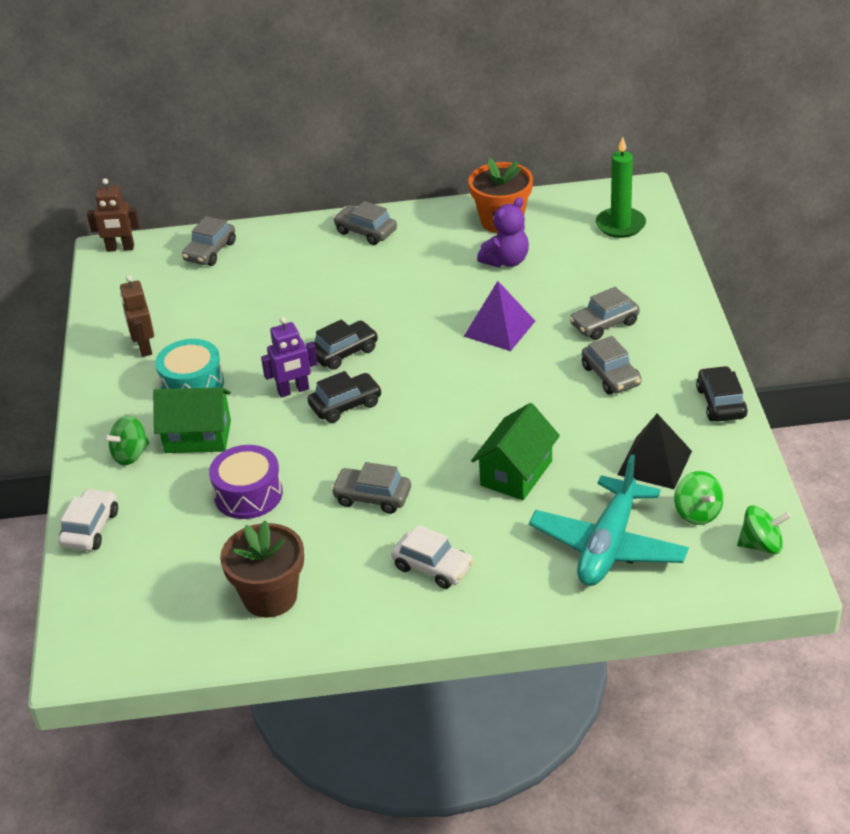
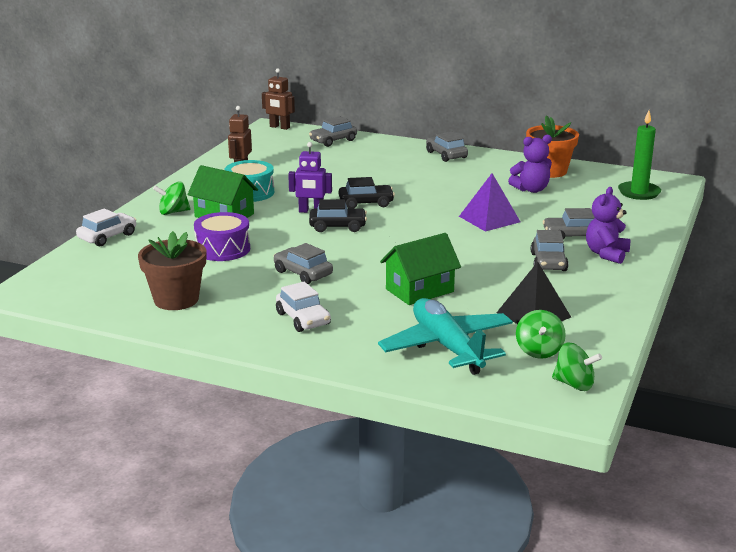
camera: 25 degrees right, 15 degrees down
turquoise plane [529,454,689,586] -> turquoise plane turned 105 degrees clockwise [378,298,513,375]
black car [696,366,748,422] -> none
none -> purple teddy bear [586,187,630,264]

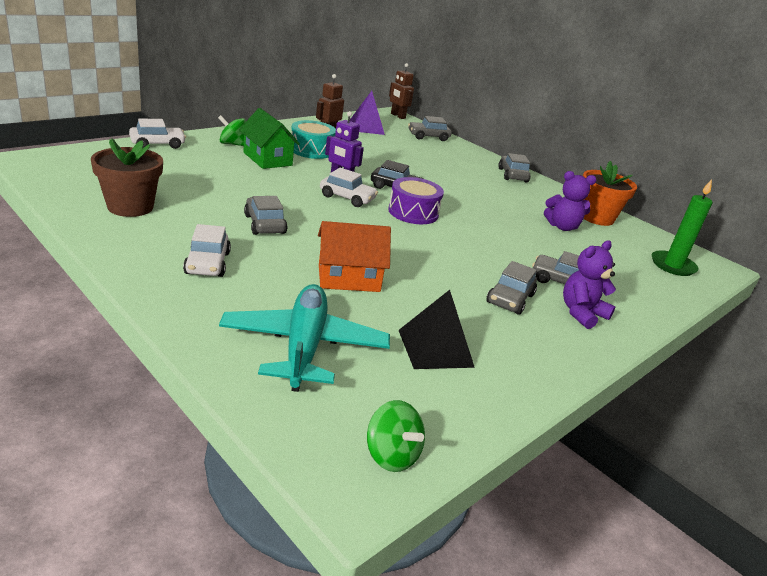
camera: 20 degrees right, 5 degrees up
purple drum [194,212,250,261] -> purple drum moved to [388,177,444,224]
black car [309,199,367,232] -> white car [320,168,378,207]
green house [380,233,461,305] -> orange house [318,221,391,292]
purple pyramid [459,173,520,232] -> purple pyramid moved to [350,91,385,135]
green spinning top [516,310,566,359] -> none

